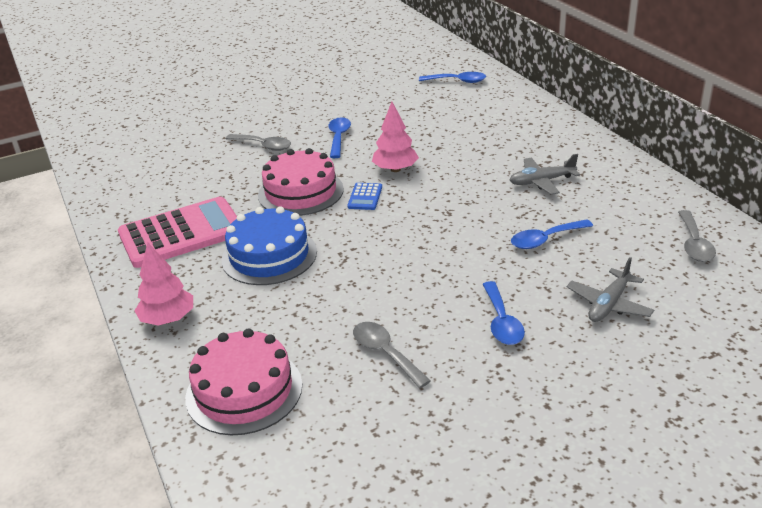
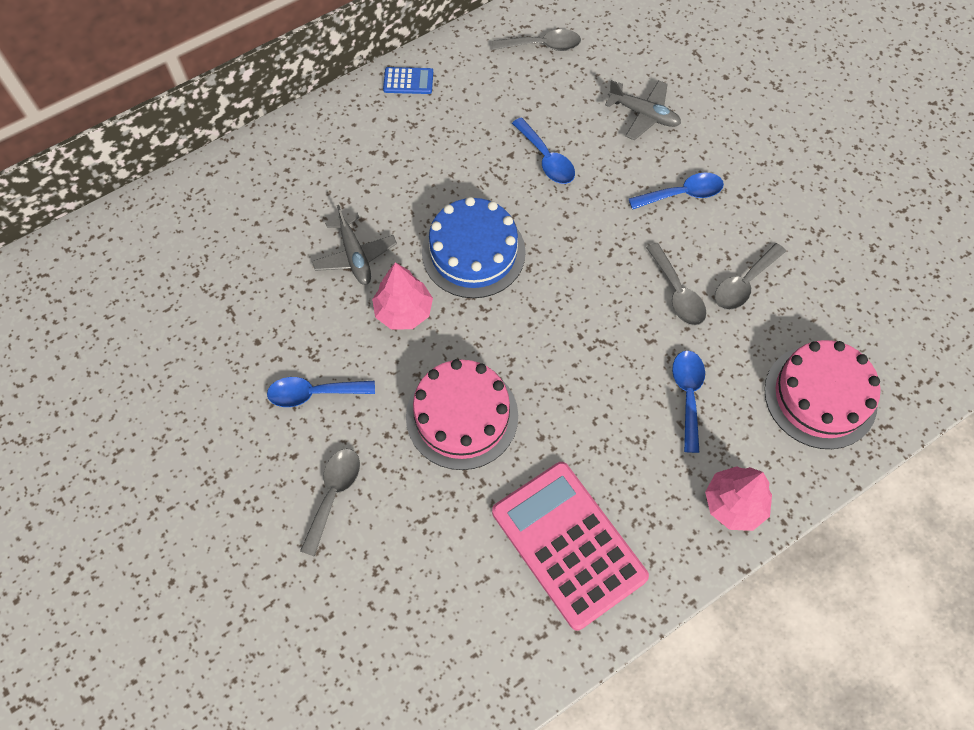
camera: 100 degrees left, 30 degrees up
blue cake [222,206,317,285] -> blue cake moved to [422,197,526,298]
blue calculator [347,183,382,210] -> blue calculator moved to [383,67,433,94]
blue spoon [419,72,486,83] -> blue spoon moved to [672,351,705,453]
grey plane [510,154,580,195] -> grey plane moved to [312,205,397,285]
none -> grey spoon [646,243,706,326]

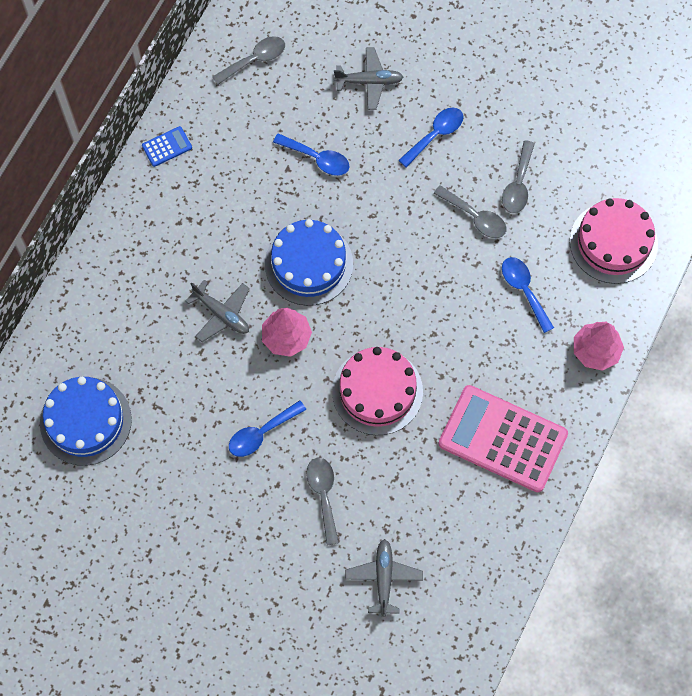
camera: 30 degrees left, 5 degrees up
none -> blue cake [40,377,132,466]
none -> grey plane [345,539,423,617]

